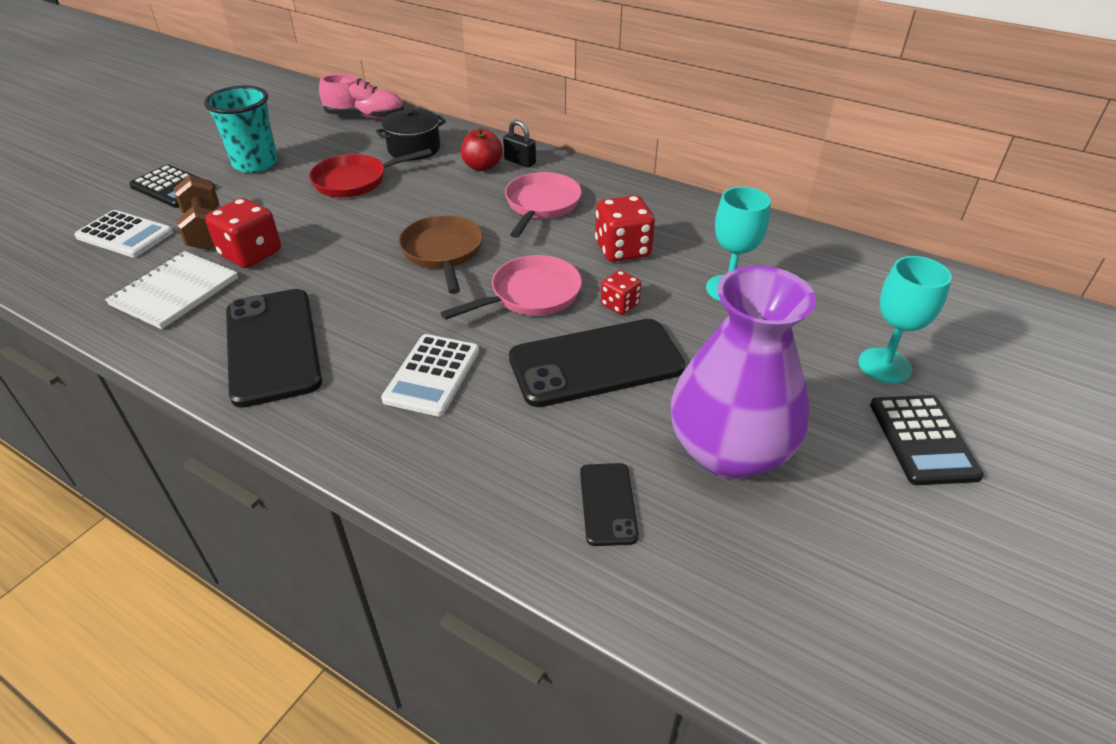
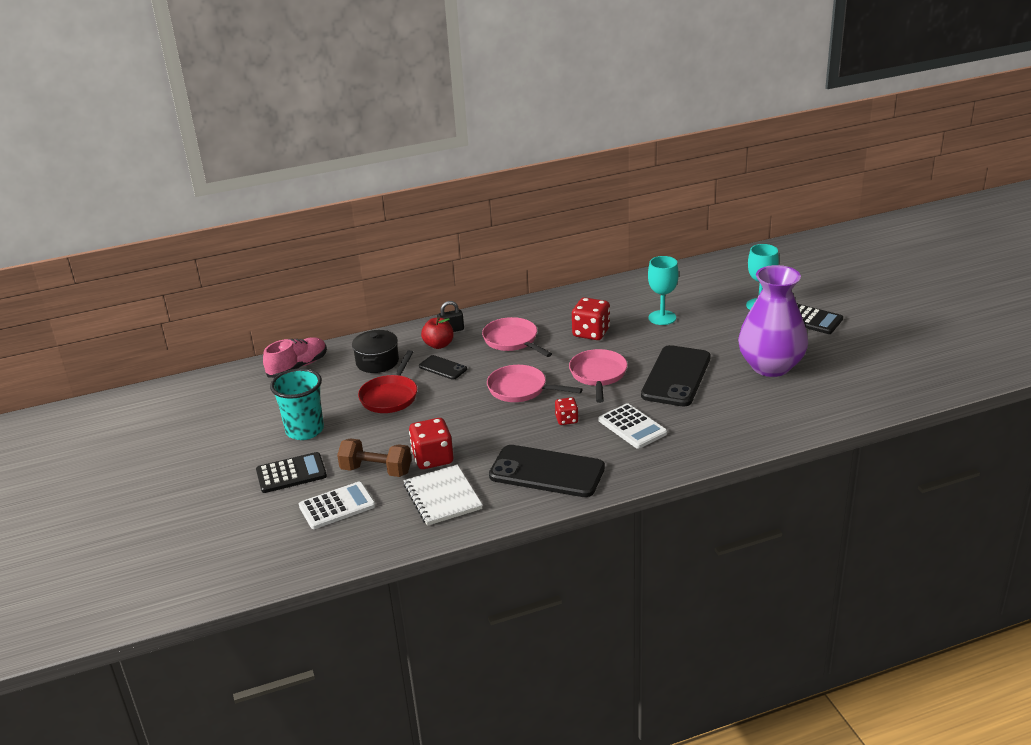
camera: 50 degrees left, 10 degrees down
brown pan [399,215,483,294] -> pink pan [487,365,582,402]
black phone [580,463,639,546] -> black phone moved to [419,355,467,380]
red dice [601,270,641,315] -> red dice moved to [555,397,579,425]

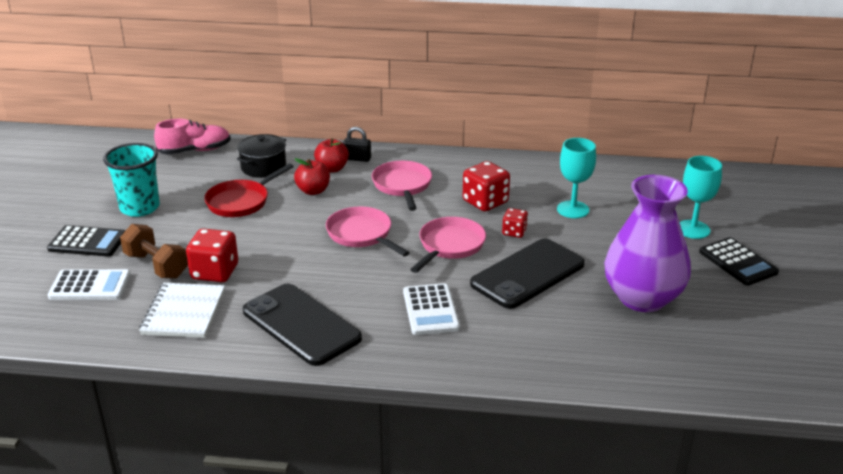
camera: 25 degrees right, 0 degrees up
black phone [419,355,467,380] -> red apple [294,158,330,195]
red dice [555,397,579,425] -> red dice moved to [502,208,528,238]

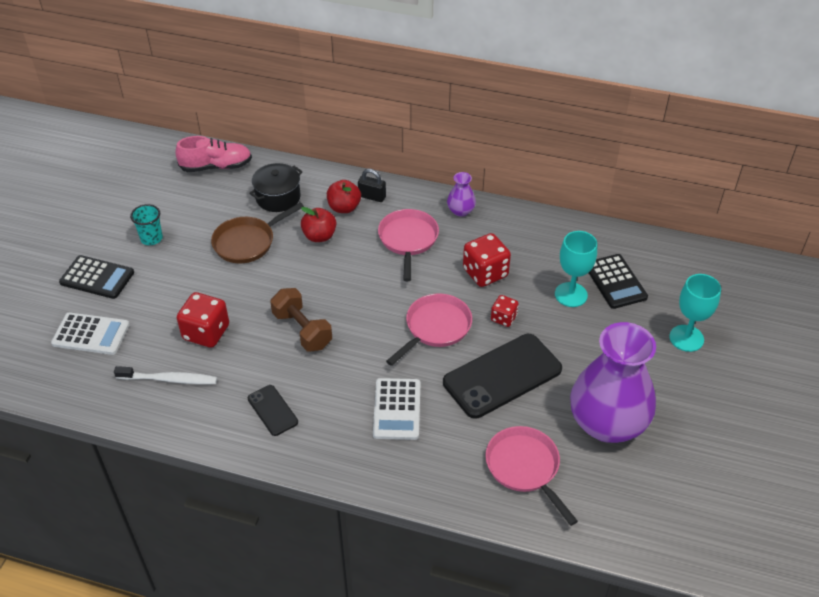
camera: 10 degrees right, 15 degrees up
turquoise cup [103,143,160,217] -> turquoise cup [130,204,163,245], size x0.58
brown dumbbell [120,224,188,279] -> brown dumbbell moved to [270,288,332,351]
white notebook [139,283,225,338] -> white toothbrush [114,366,217,384]
red pan [204,163,294,217] -> brown pan [211,202,304,264]
black phone [243,284,362,366] -> black phone [248,385,298,436], size x0.49
pink pan [326,207,410,256] -> pink pan moved to [485,426,578,526]
black calculator [699,237,779,286] -> black calculator moved to [589,254,648,309]
none -> purple vase [447,172,476,217]

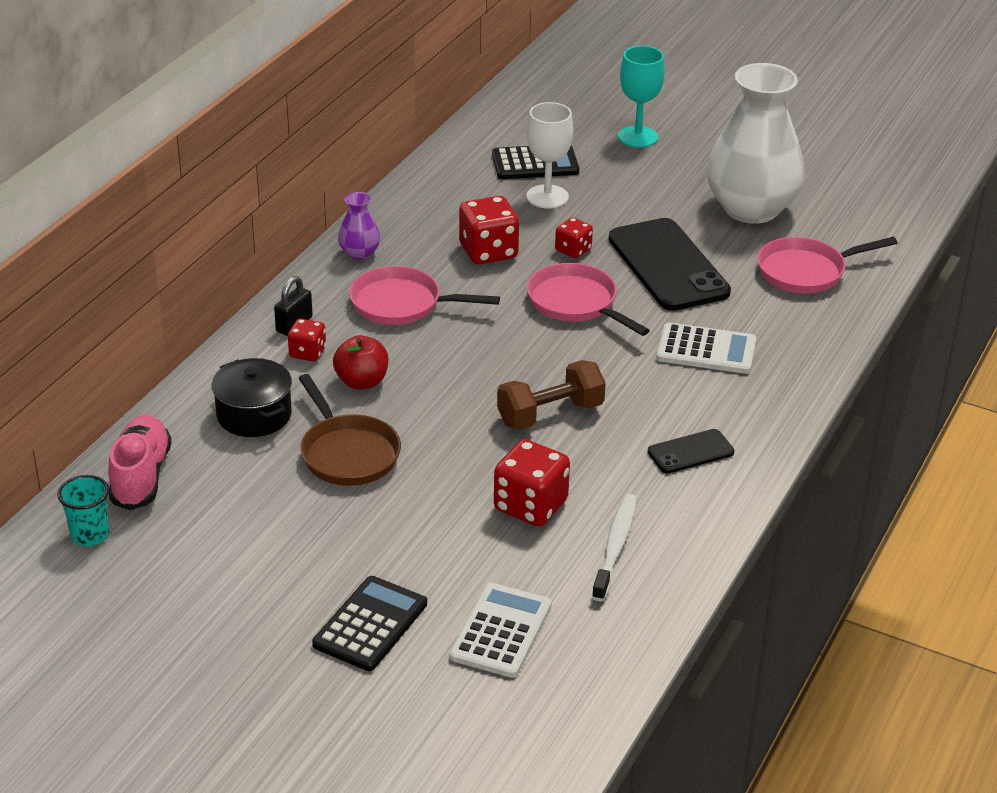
camera: 80 degrees left, 10 degrees down
turquoise cup [130,204,163,245] -> turquoise cup moved to [57,475,109,546]
red apple [327,180,361,213] -> red dice [288,319,326,361]
turquoise goblet [555,231,597,307] -> white goblet [526,102,573,208]
purple vase [570,322,656,443] -> white vase [707,63,805,224]

